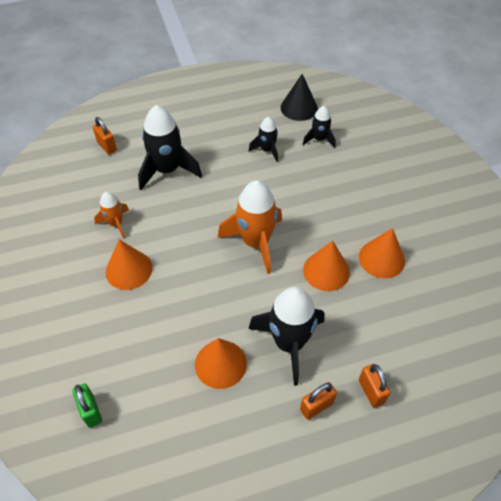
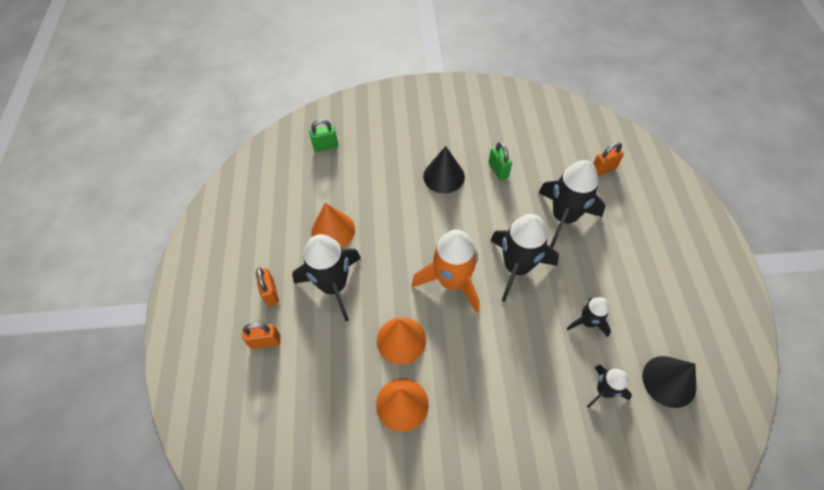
camera: 105 degrees right, 5 degrees up
orange rocket [94,192,129,239] -> green padlock [489,142,512,180]
orange cone [106,239,152,290] -> black cone [423,146,465,194]
none -> black rocket [490,214,559,302]

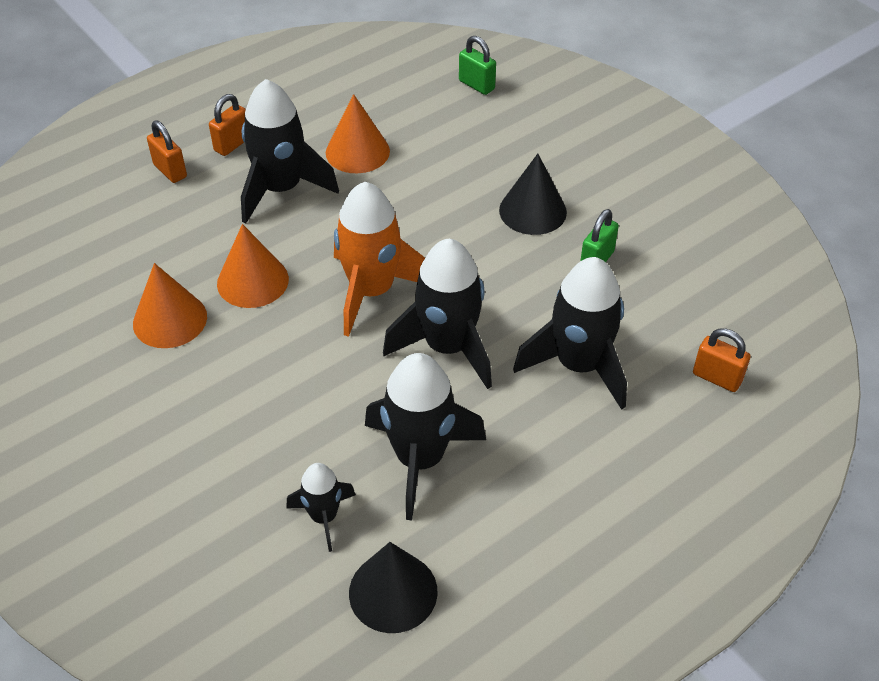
camera: 55 degrees right, 10 degrees down
black rocket [567,297,611,337] -> black rocket [365,353,486,520], size x1.84

